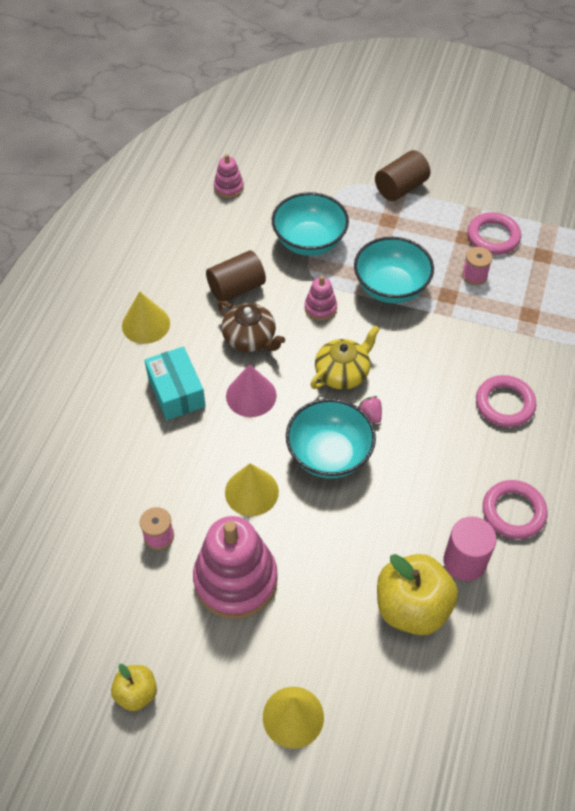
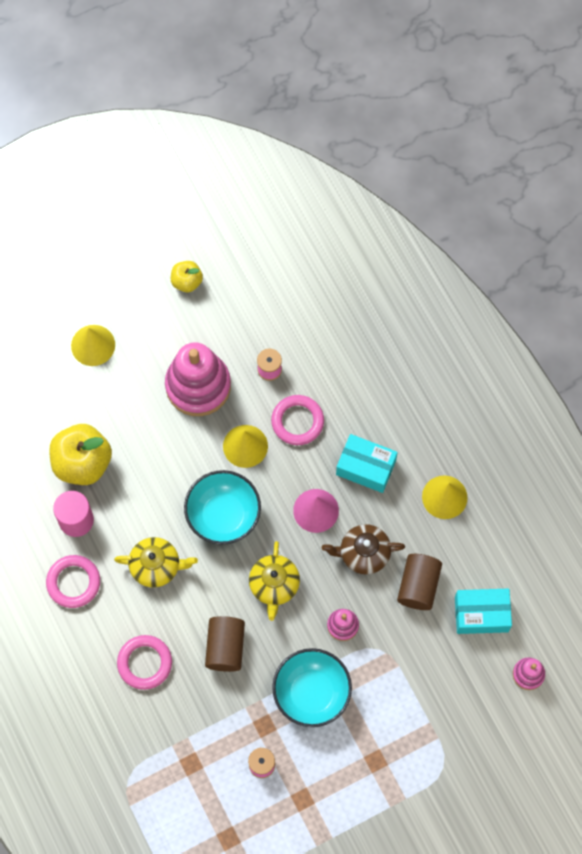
camera: 135 degrees right, 15 degrees up
turquoise bowl [272,192,349,256] -> none
pink strawberry [358,396,382,423] -> none
brown cylinder [375,150,430,201] -> brown cylinder moved to [205,616,245,672]
pink ring [468,212,521,255] -> pink ring moved to [271,395,324,445]
none -> yellow teapot [114,537,198,588]
none -> turquoise box [455,589,512,634]

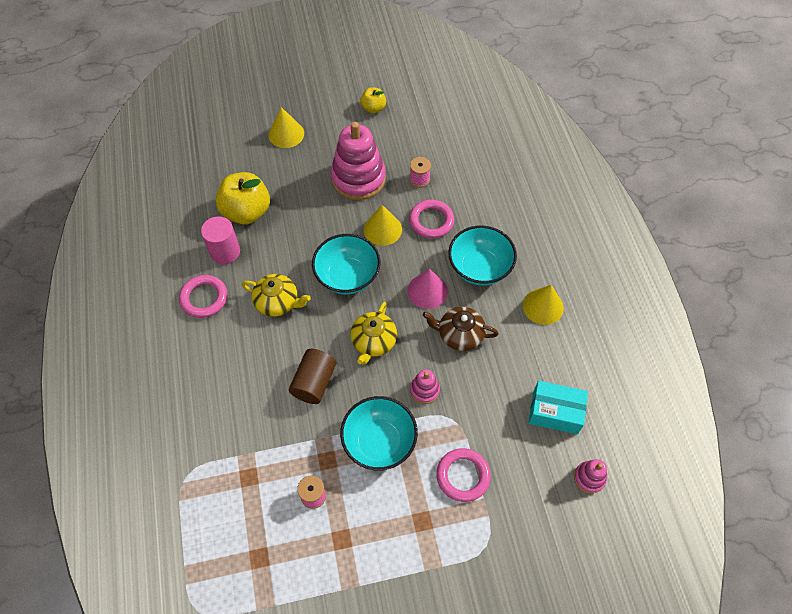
camera: 15 degrees right, 10 degrees down
pink ring [117,635,172,690] -> pink ring moved to [436,448,491,502]
turquoise box [336,434,398,493] -> turquoise bowl [448,225,517,286]
brown cylinder [397,554,442,610] -> none

